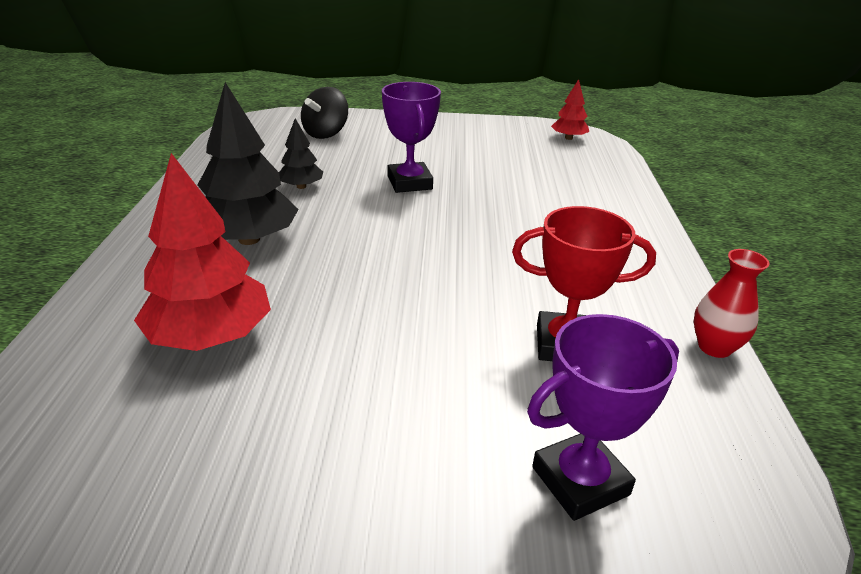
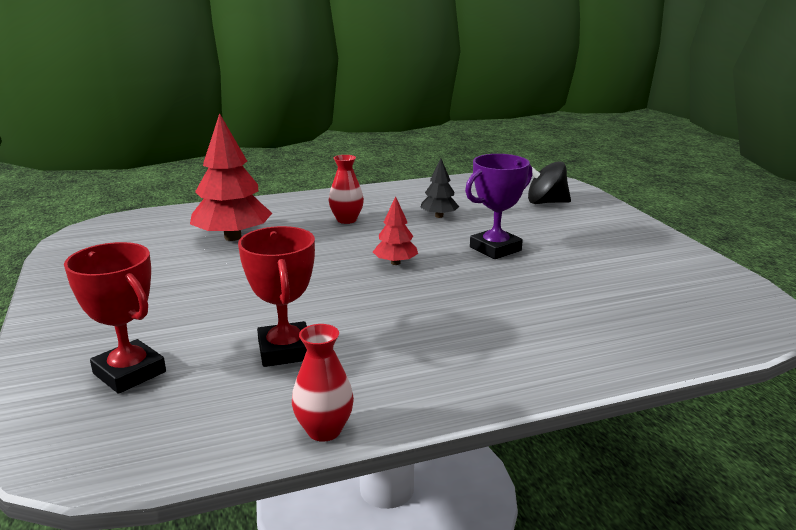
camera: 70 degrees right, 10 degrees down
black tree [198,82,299,245] -> red vase [329,155,364,224]
purple trophy [527,314,679,521] -> red trophy [64,242,166,394]
red tree [551,79,589,140] -> red tree moved to [373,196,418,265]

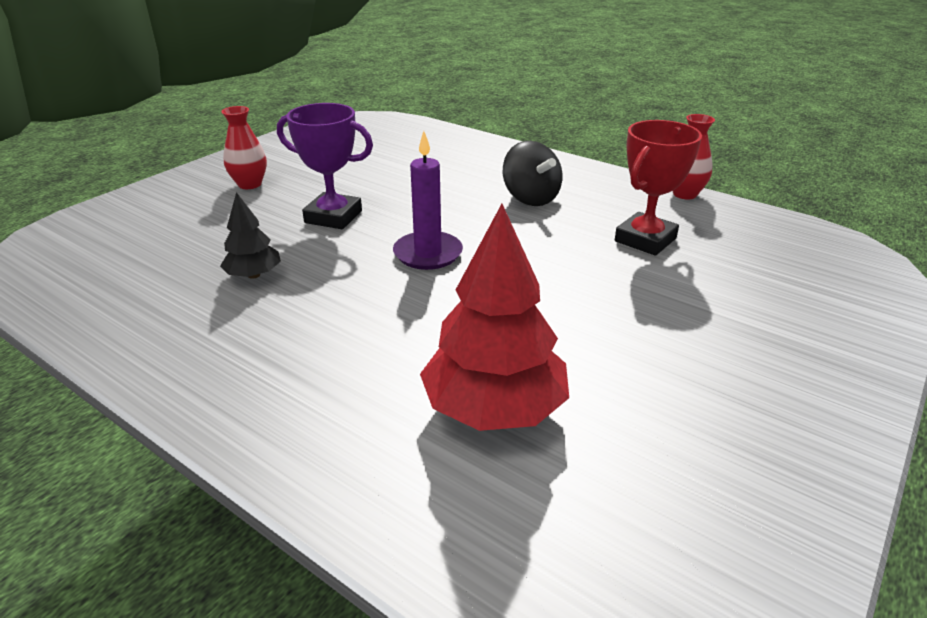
camera: 125 degrees left, 10 degrees up
red trophy [64,242,166,394] -> none
red vase [329,155,364,224] -> red vase moved to [221,106,267,189]
red tree [373,196,418,265] -> purple candle [393,131,463,270]
black spinning top [528,161,571,204] -> black spinning top moved to [503,141,563,206]

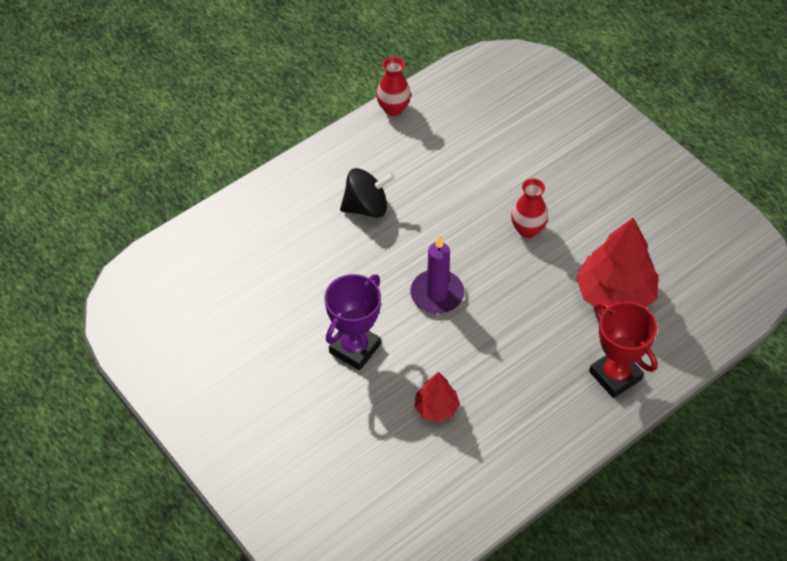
camera: 75 degrees left, 20 degrees up
black tree [220,192,281,279] -> red tree [415,372,460,422]
red vase [221,106,267,189] -> red vase moved to [511,178,548,238]
red trophy [615,120,702,256] -> red trophy moved to [589,301,657,398]

